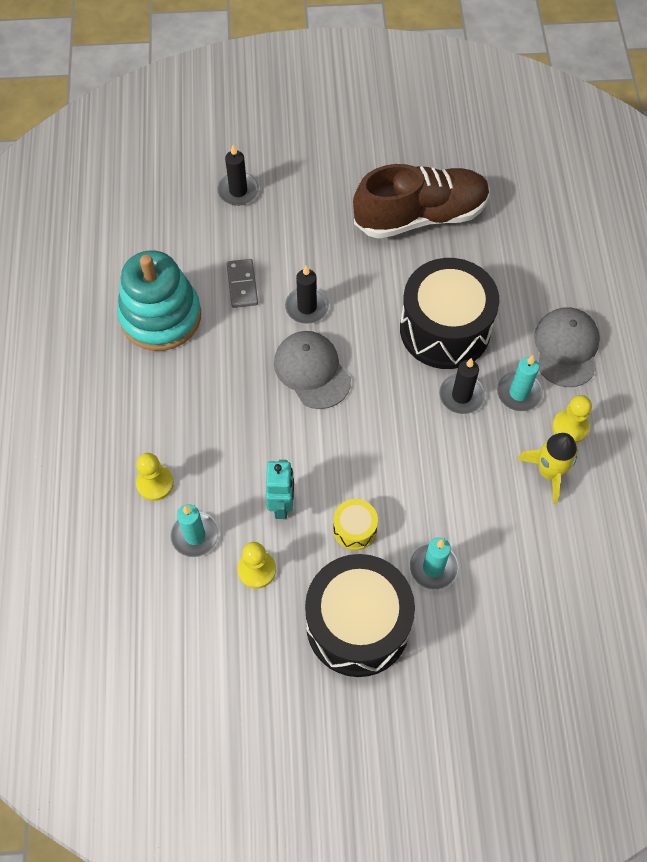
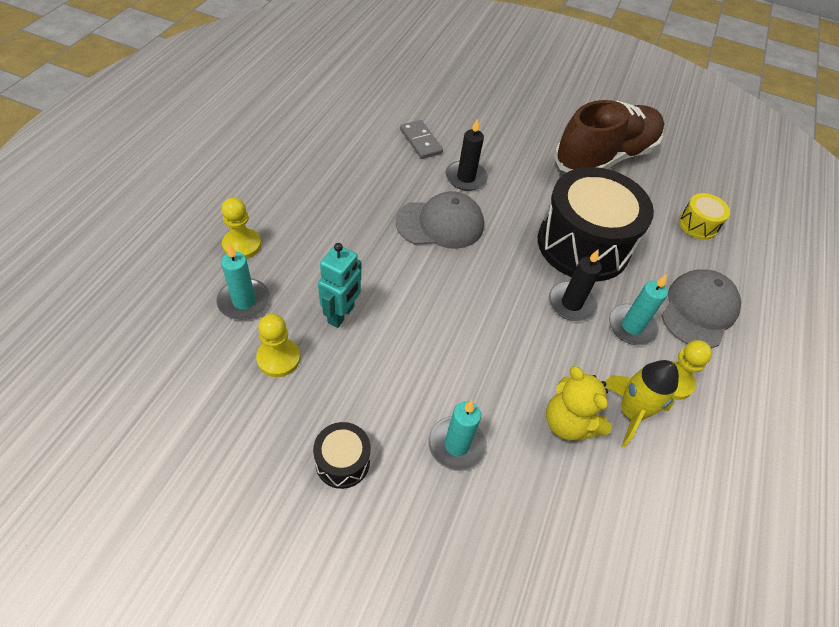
camera: 20 degrees right, 10 degrees down
turquoise stacking toy [117,250,201,351] -> none
black candle [217,145,259,206] -> none
grey domino [227,259,258,308] -> grey domino turned 45 degrees counterclockwise [400,120,443,159]
grey cap [274,331,351,409] -> grey cap turned 90 degrees clockwise [395,191,484,249]
black drum [305,554,415,677] -> black drum [313,422,371,489], size x0.44
yellow drum [333,499,378,550] -> yellow drum moved to [679,193,730,240]
brown shoe [353,164,490,239] -> brown shoe turned 45 degrees counterclockwise [554,100,664,172]
none -> yellow teddy bear [546,366,612,441]

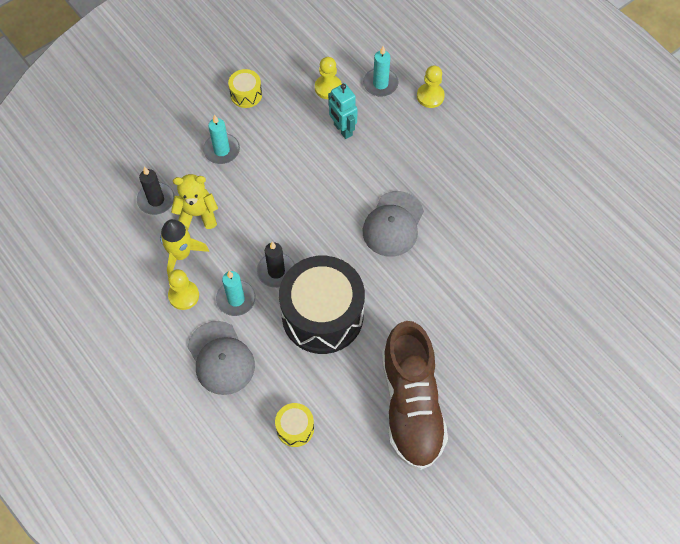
camera: 125 degrees right, 10 degrees up
black drum [313,422,371,489] -> yellow drum [228,69,262,108]
grey domino [400,120,443,159] -> none
black candle [446,118,488,191] -> black candle moved to [137,167,174,215]

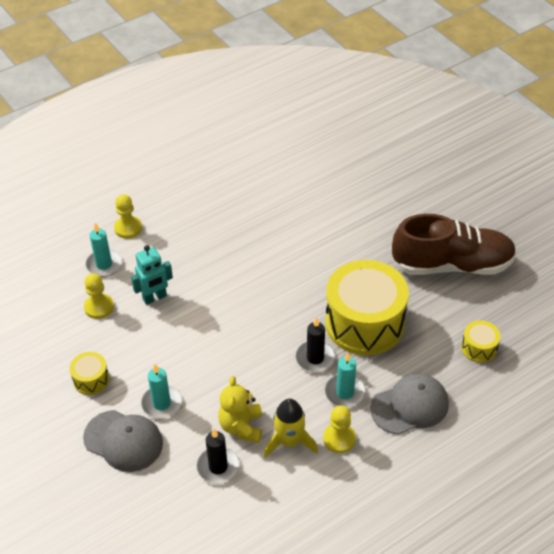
camera: 85 degrees left, 15 degrees down
black drum [279,256,365,354] -> yellow drum [325,260,409,355]
grey cap [363,191,424,257] -> grey cap moved to [83,410,163,472]

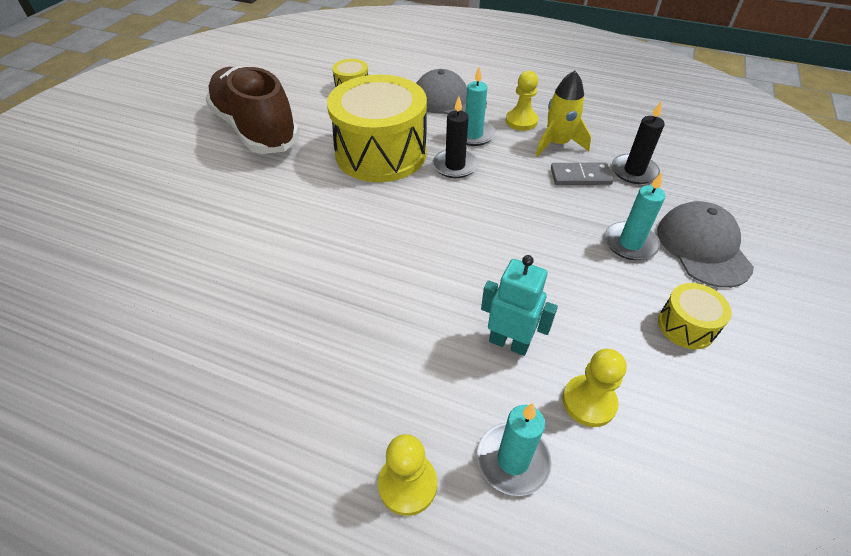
camera: 125 degrees left, 0 degrees up
yellow teddy bear [218,376,262,443] -> grey domino [551,163,613,185]

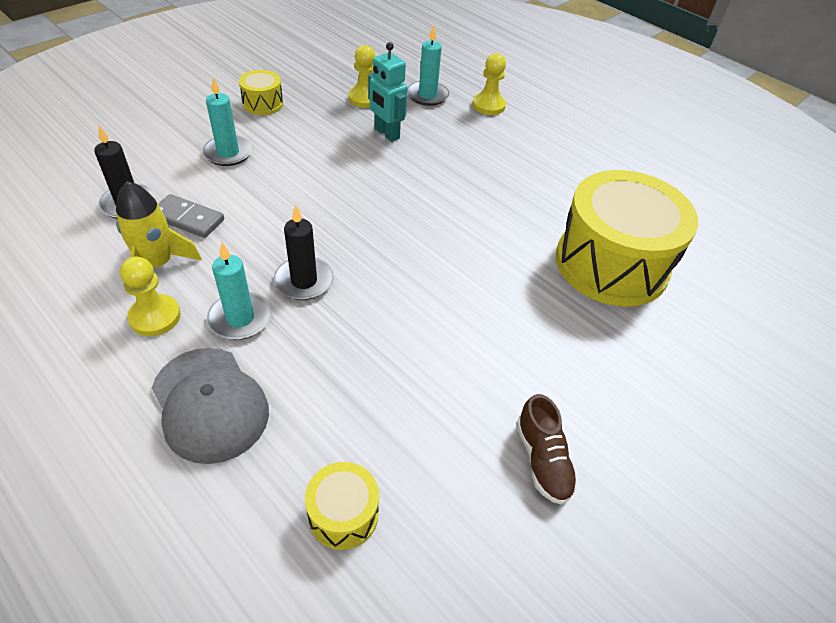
camera: 160 degrees left, 0 degrees up
brown shoe [205,66,300,154] -> brown shoe [516,394,578,505], size x0.43
yellow drum [327,75,427,182] -> yellow drum moved to [556,170,698,307]
grey cap [657,201,754,288] -> none

